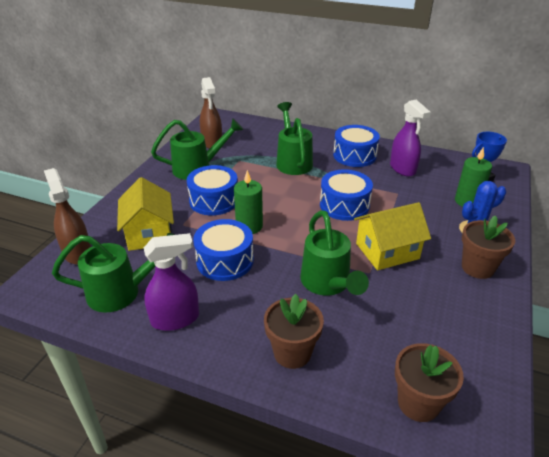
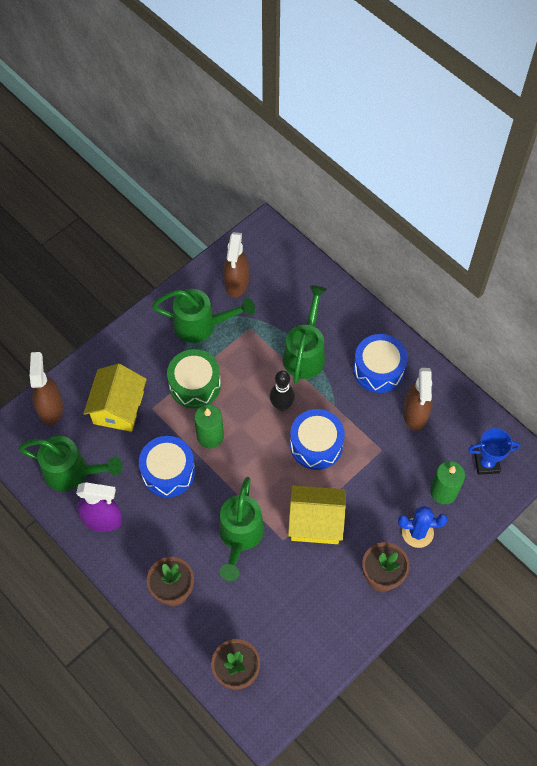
camera: 25 degrees right, 25 degrees up
blue drum [187,165,238,215] -> green drum [167,349,221,408]
purple spray bottle [390,100,431,176] -> brown spray bottle [403,368,432,431]
none -> black bowling pin [270,371,295,411]

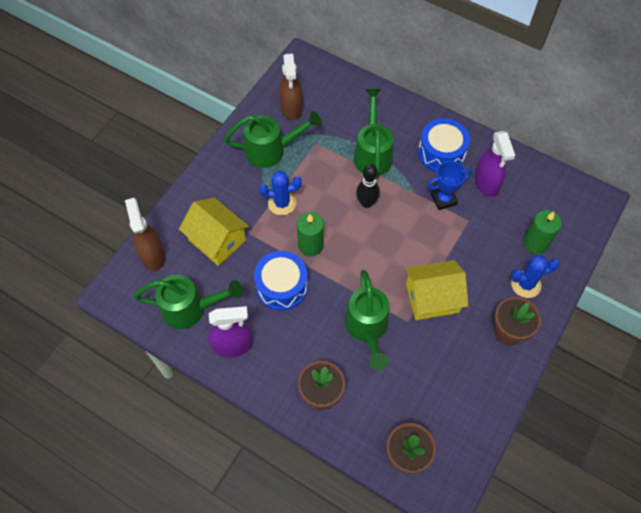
camera: 15 degrees left, 0 degrees up
yellow house [83,364,147,432] -> yellow house turned 45 degrees counterclockwise [179,198,249,266]
green drum [167,349,221,408] -> blue cactus [259,171,302,215]
blue drum [290,409,345,470] -> none
brown spray bottle [403,368,432,431] -> purple spray bottle [475,131,515,197]
blue trophy [468,428,520,475] -> blue trophy moved to [427,161,472,210]

